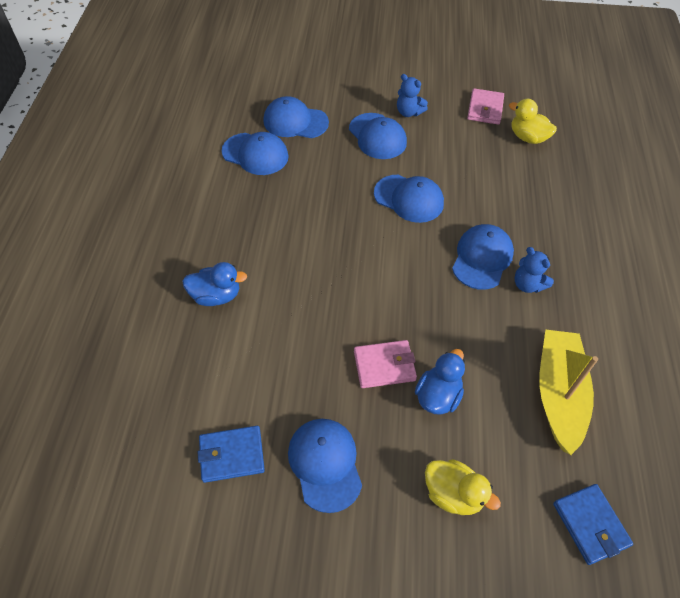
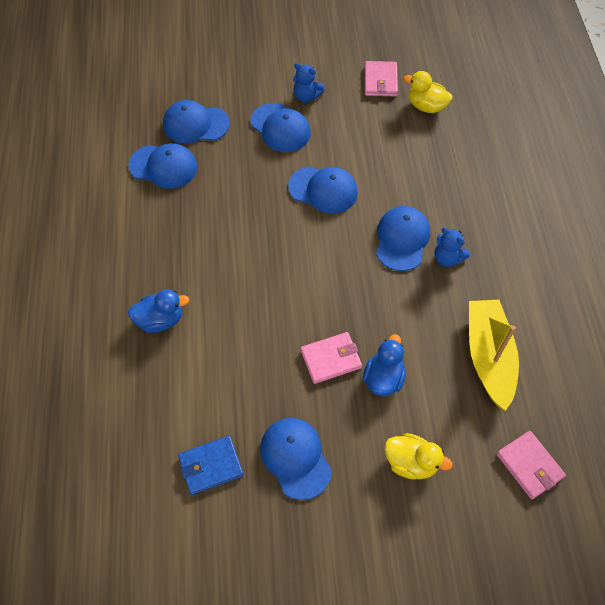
camera: 10 degrees left, 5 degrees up
blue wallet [553,484,633,565] -> pink wallet [497,431,566,499]

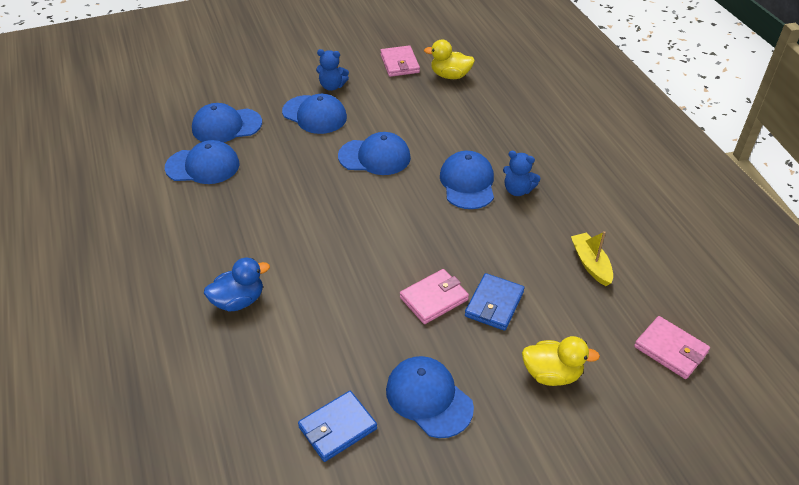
camera: 15 degrees left, 15 degrees down
blue duck [363,334,406,396] -> blue wallet [465,273,525,331]
yellow boat [469,300,519,411] -> yellow boat [571,231,613,286], size x0.56

